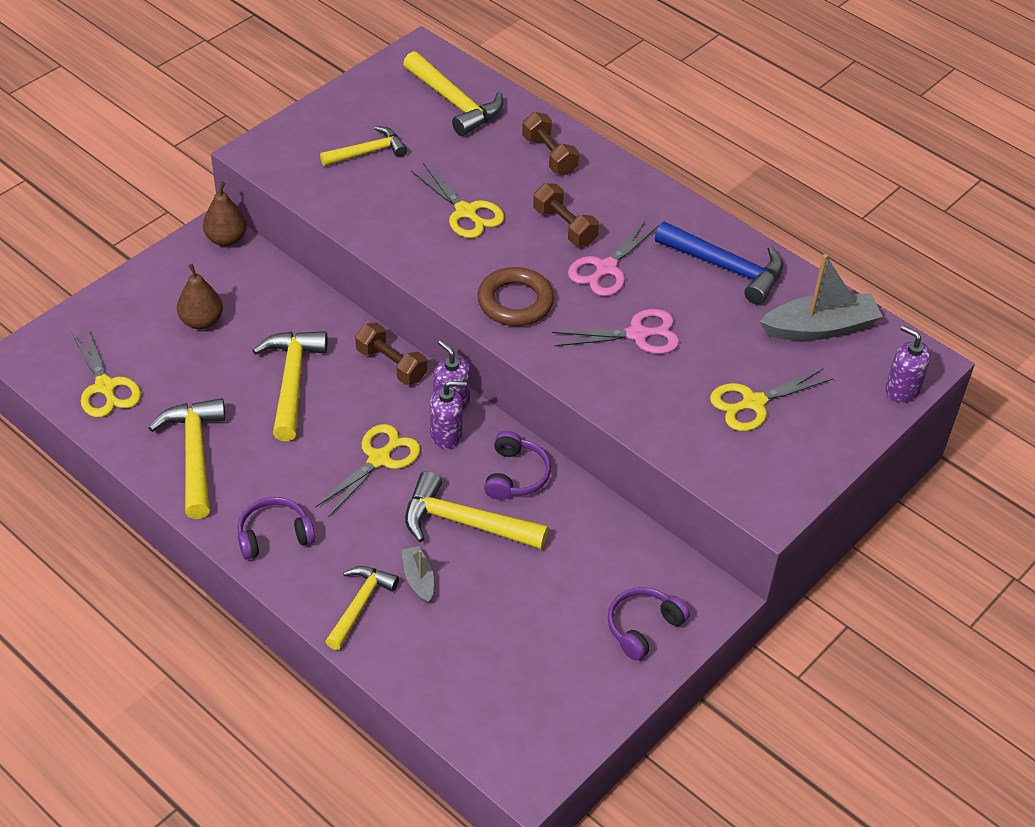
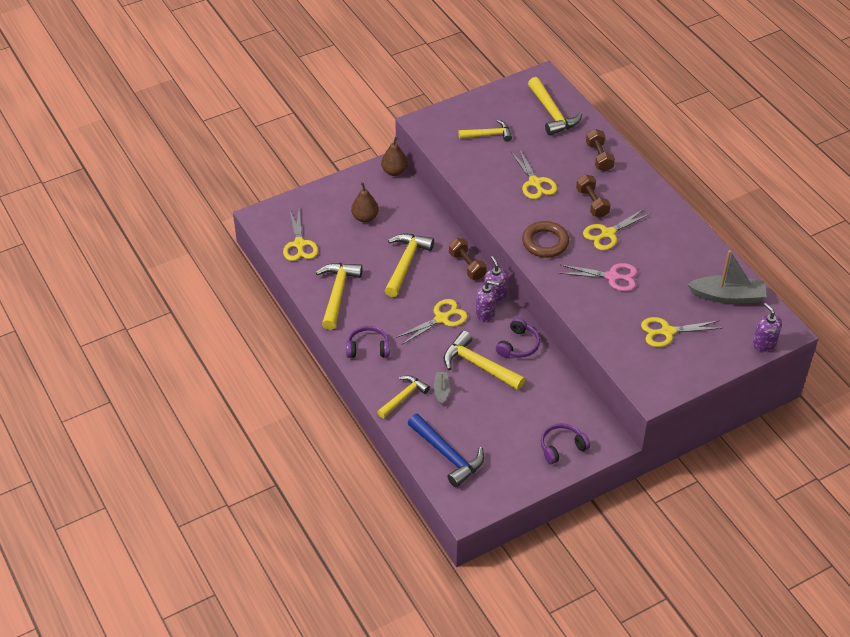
camera: 20 degrees right, 0 degrees up
pink scissors [568,220,659,296] -> yellow scissors [583,209,650,250]
blue hammer [655,222,783,305] -> blue hammer moved to [408,414,484,487]

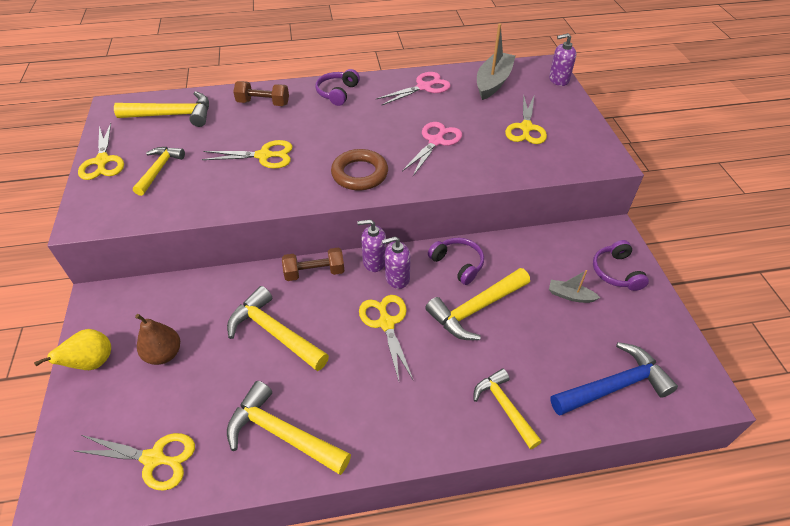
camera: 70 degrees left, 0 degrees up
purple headphones [346,326,390,358] -> purple headphones moved to [316,69,360,106]
brown pear [381,137,408,176] -> none
grey boat [434,372,450,405] -> grey boat moved to [549,270,600,303]
purple soap dispenser [476,281,499,322] -> purple soap dispenser turned 135 degrees counterclockwise [382,236,411,289]
brown dumbbell [576,174,611,218] -> none
yellow scissors [583,209,650,250] -> yellow scissors moved to [78,123,124,180]
none -> yellow pear [34,329,111,370]
none -> pink scissors [376,72,451,106]

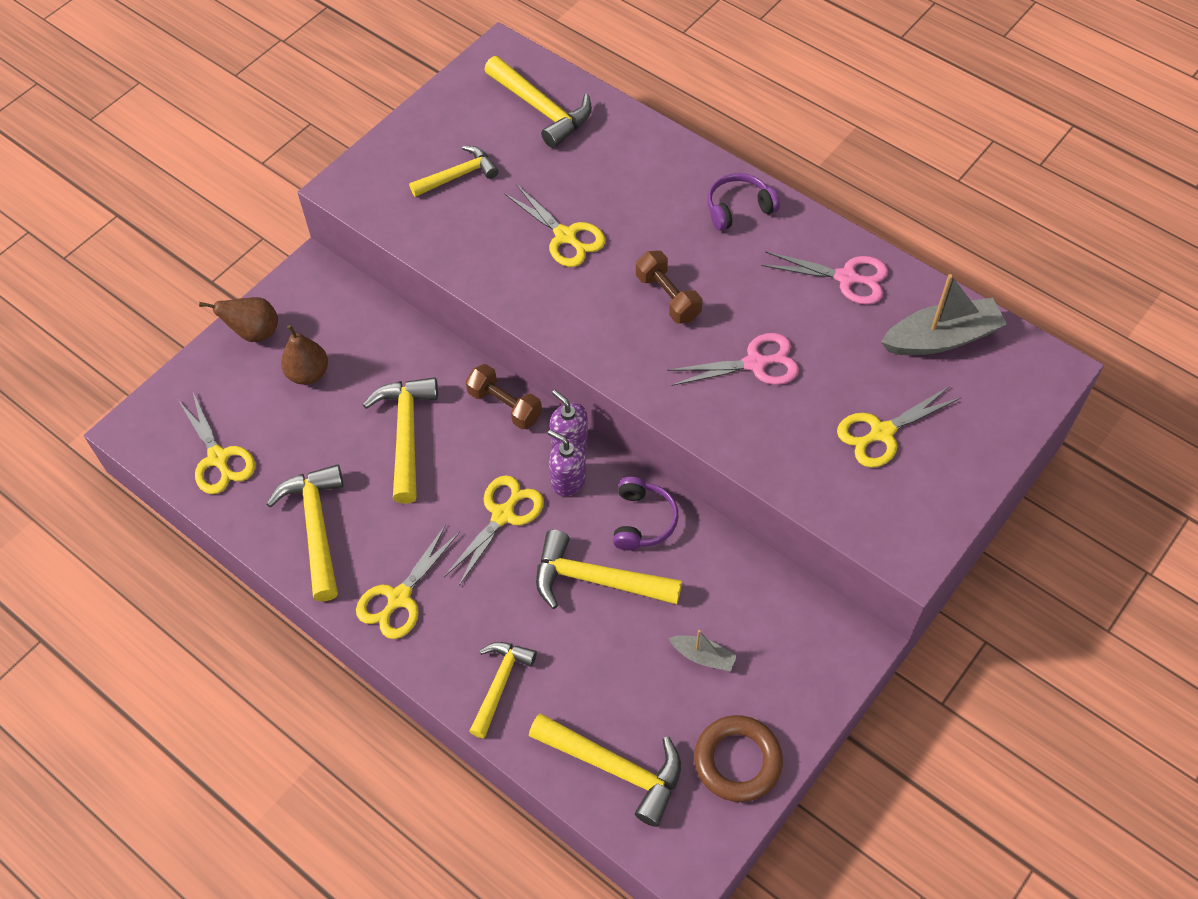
camera: 50 degrees right, 10 degrees up
yellow pear [34,329,111,370] -> brown pear [199,297,278,342]
yellow scissors [78,123,124,180] -> yellow scissors moved to [356,525,460,639]
brown dumbbell [233,81,289,106] -> brown dumbbell moved to [636,250,702,324]
brown ring [331,149,388,190] -> brown ring moved to [694,715,783,802]
purple soap dispenser [549,33,576,86] -> none
grey boat [549,270,600,303] -> grey boat turned 135 degrees clockwise [669,630,737,672]
blue hammer [550,342,678,416] -> yellow hammer [529,713,681,827]
purple headphones [593,240,649,291] -> none

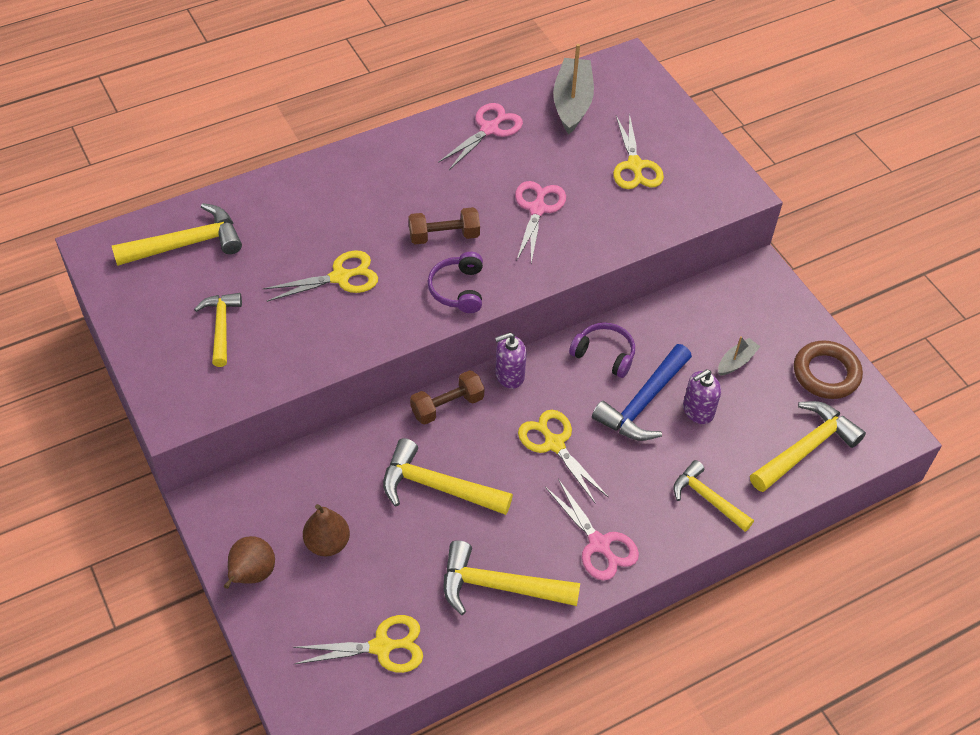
camera: 70 degrees left, 5 degrees down
yellow scissors [356,525,460,639] -> pink scissors [545,479,639,581]
yellow hammer [536,530,682,609] -> blue hammer [592,344,692,441]
purple soap dispenser [548,430,586,496] -> purple soap dispenser moved to [683,369,721,424]
purple headphones [707,173,780,231] -> purple headphones moved to [428,252,483,313]

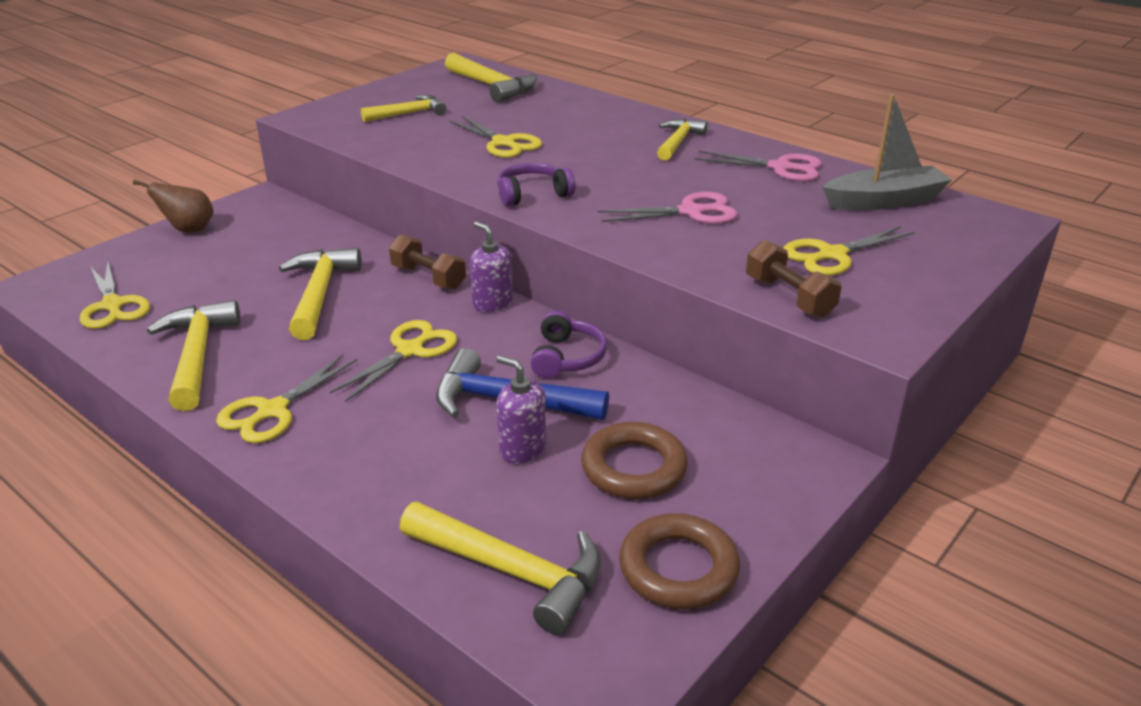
camera: 70 degrees right, 20 degrees down
brown pear [303,504,350,556] -> none
brown dumbbell [409,207,480,244] -> brown dumbbell moved to [746,240,842,318]
pink scissors [545,479,639,581] -> yellow scissors [216,355,358,443]
yellow hammer [673,460,754,532] -> yellow hammer moved to [657,119,708,161]
grey boat [718,336,760,376] -> brown ring [581,422,688,499]

